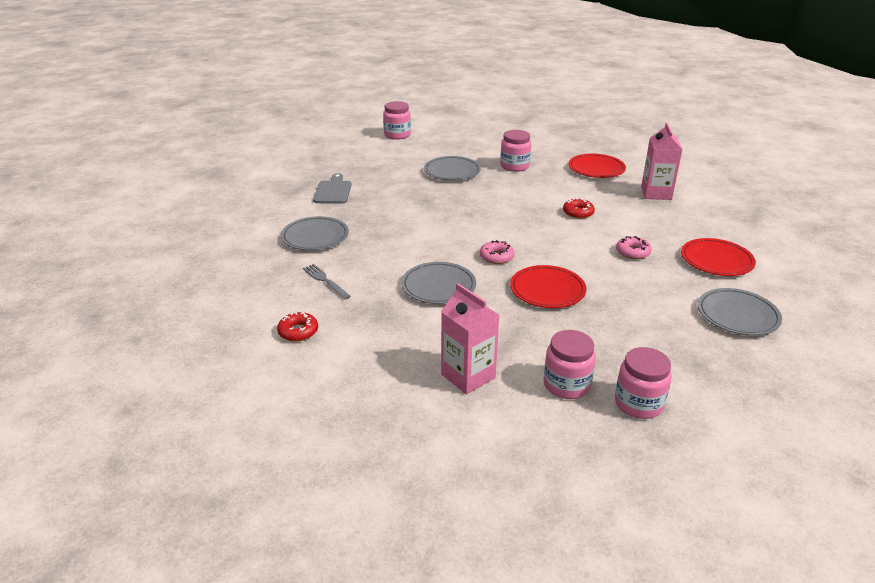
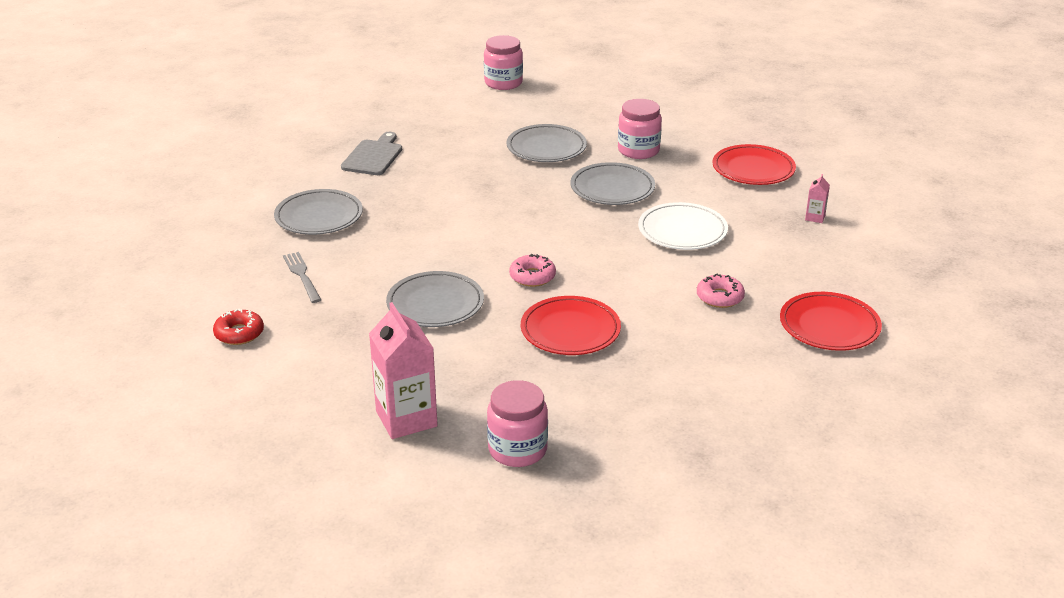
camera: 15 degrees right, 0 degrees up
red donut [563,198,595,219] -> white plate [638,202,728,250]
pink jar [615,347,672,419] -> none
pink carton [641,123,683,200] -> pink carton [805,174,830,223], size x0.45
grey plate [698,288,782,336] -> grey plate moved to [570,162,655,205]

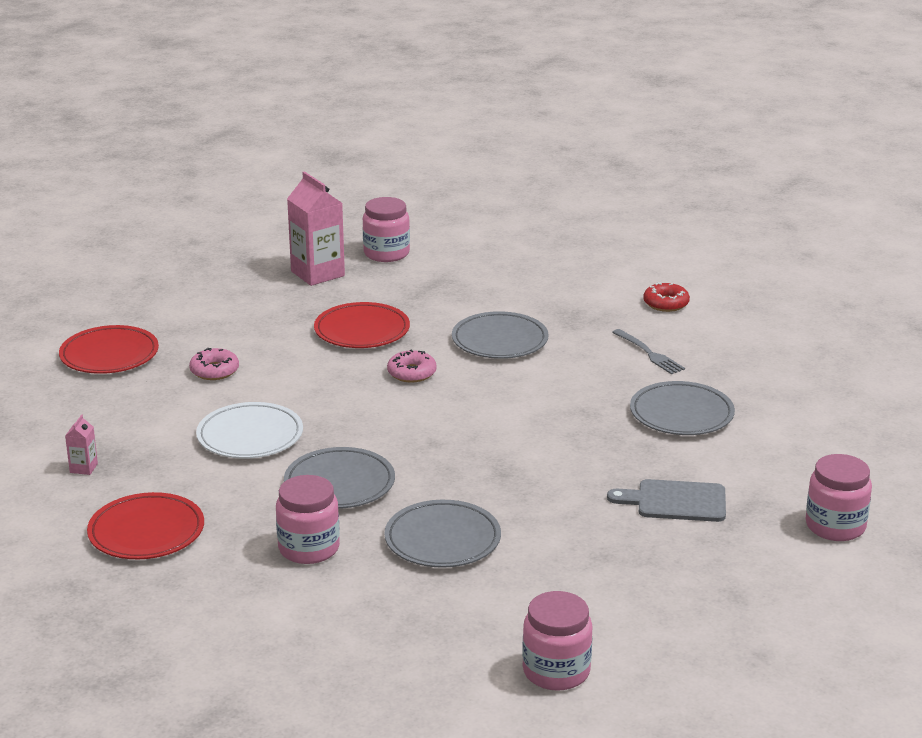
camera: 170 degrees right, 5 degrees down
grey cutting board [341,132,402,175] -> grey cutting board turned 90 degrees clockwise [607,479,726,522]
pink carton [369,302,438,439] -> pink carton moved to [287,171,345,286]
none -> pink jar [806,454,872,541]

